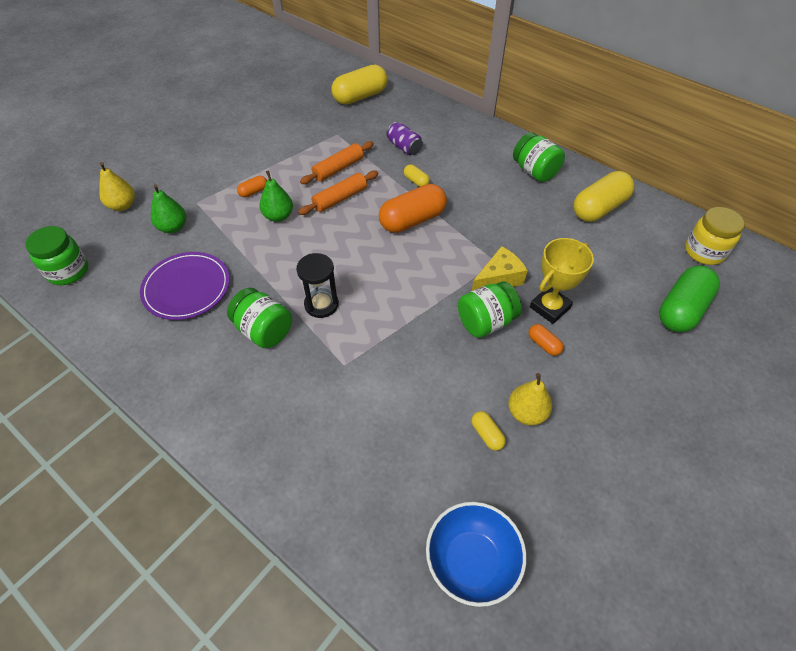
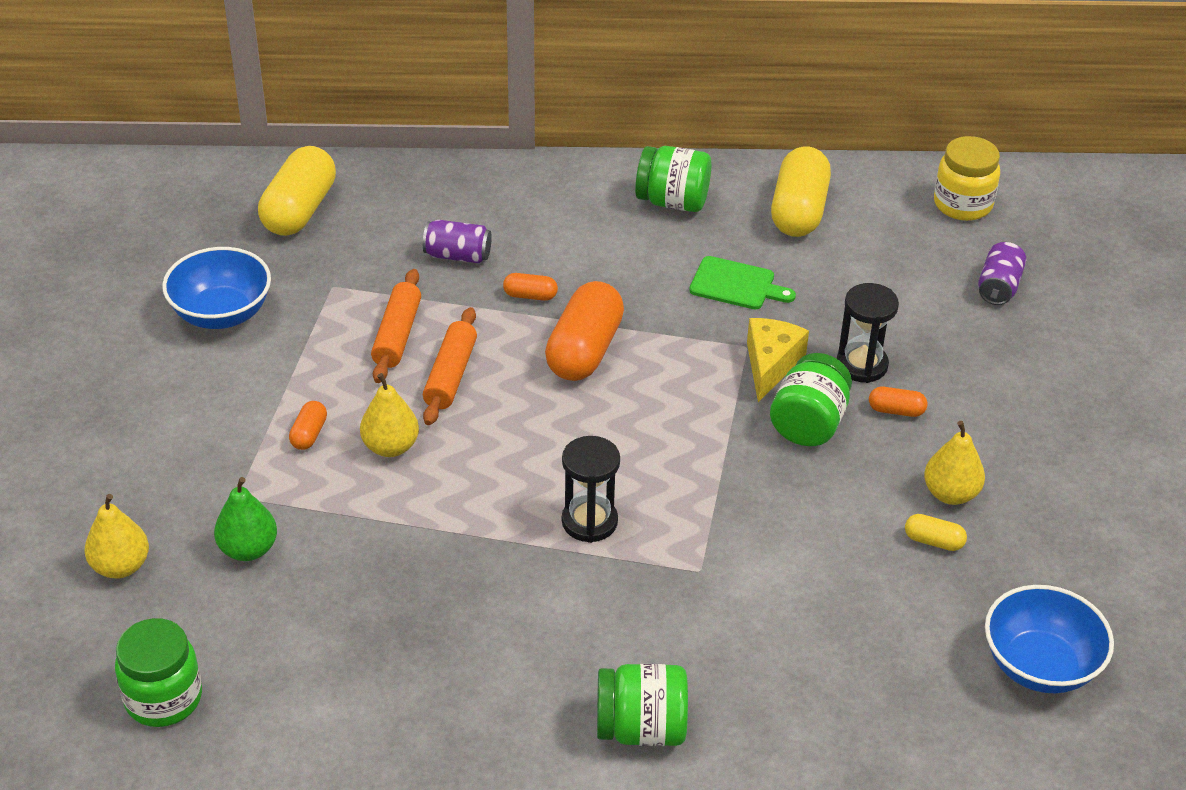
camera: 40 degrees left, 10 degrees down
purple plate [140,252,230,320] -> none
green jar [227,288,292,348] -> green jar moved to [597,664,688,746]
green pear [259,170,293,222] -> yellow pear [360,373,419,457]
yellow capsule [404,165,430,187] -> orange capsule [503,273,558,301]
yellow trophy [530,238,594,324] -> black hourglass [837,283,899,383]
green capsule [659,265,720,332] -> purple can [978,241,1026,305]
none -> blue bowl [162,247,271,329]
none -> green cutting board [689,256,796,309]

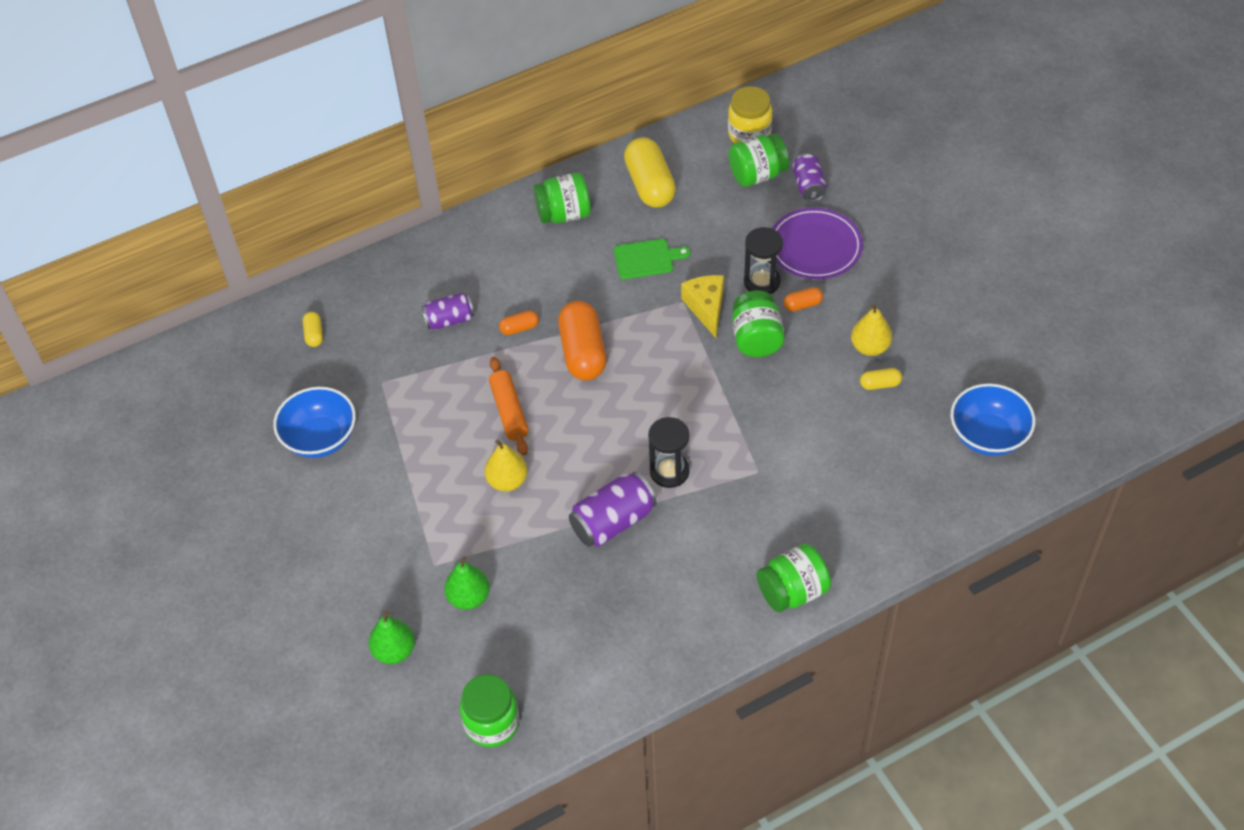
camera: 25 degrees left, 10 degrees up
yellow pear [85,494,149,578] -> green pear [368,611,415,664]
yellow capsule [258,146,336,236] -> yellow capsule [302,312,323,347], size x0.46
orange capsule [289,401,327,450] -> none
orange rolling pin [371,269,421,383] -> none
none -> purple can [569,472,657,547]
none -> green jar [729,134,789,187]
none -> purple plate [772,208,863,279]

